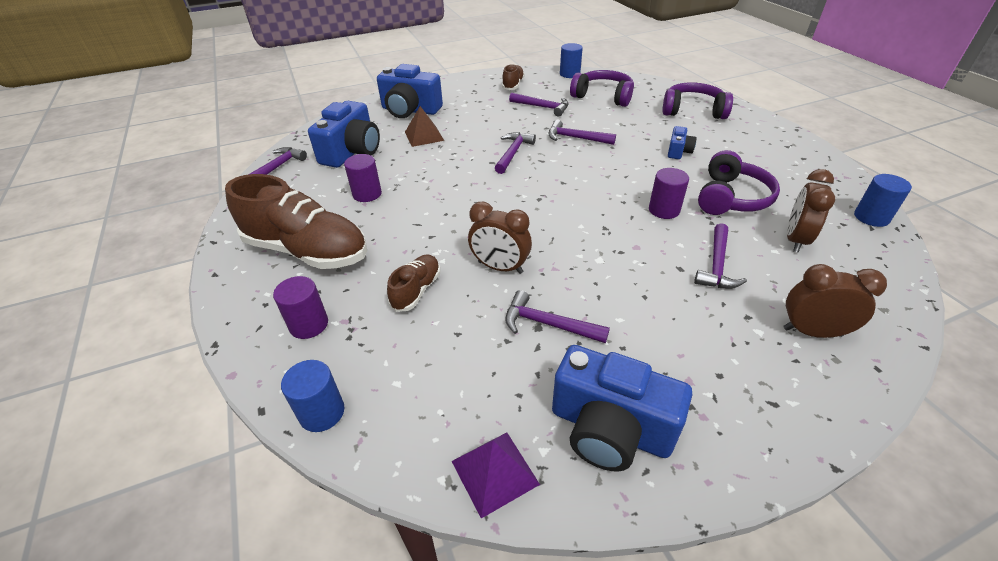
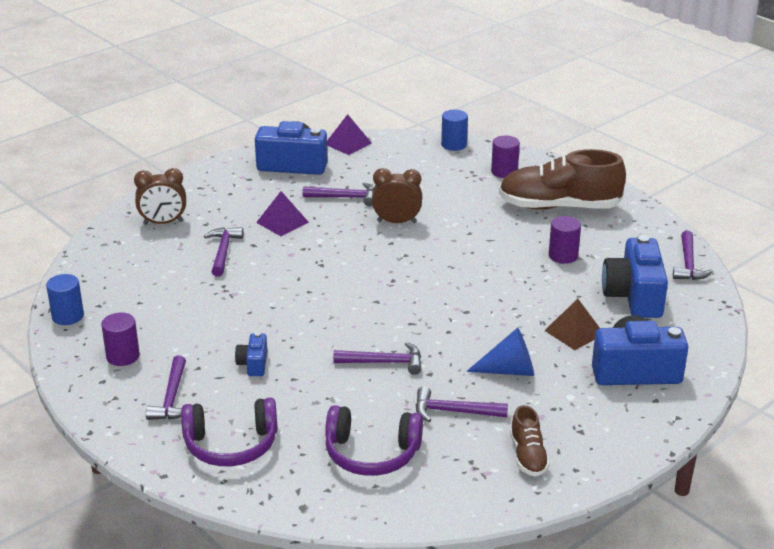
camera: 160 degrees right, 10 degrees down
brown shoe [387,255,440,312] -> none
purple hammer [495,132,536,174] -> purple hammer moved to [146,356,186,420]
blue cylinder [560,43,583,78] -> none
purple cylinder [649,168,689,219] -> purple cylinder moved to [101,313,140,366]
purple headphones [698,150,780,215] -> none
brown clock [787,169,835,252] -> none
none -> purple pyramid [256,191,309,236]
none -> blue cone [466,328,534,376]

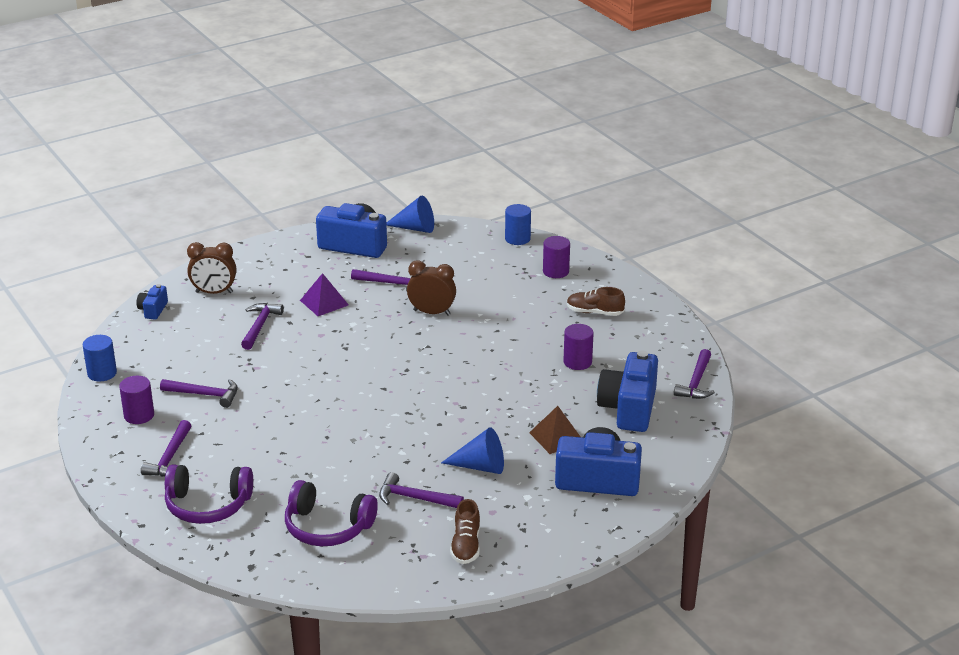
camera: 10 degrees right, 0 degrees up
blue camera [235,332,267,376] -> blue camera moved to [136,284,168,319]
purple pyramid [327,114,372,155] -> blue cone [386,196,434,233]
purple hammer [333,342,421,375] -> purple hammer moved to [160,379,238,408]
brown shoe [499,149,626,210] -> brown shoe [567,287,625,316], size x0.48

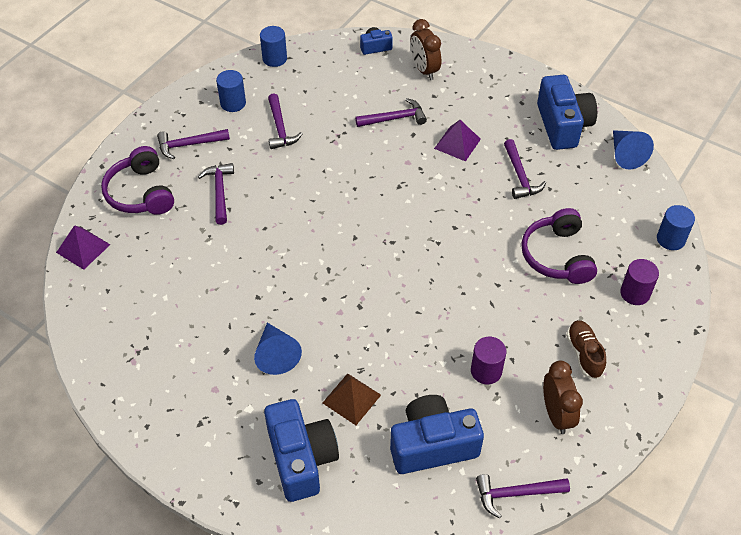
camera: 65 degrees right, 20 degrees up
purple cylinder [119,376,154,424] -> blue cylinder [216,70,246,112]
purple headphones [285,480,378,546] -> purple headphones moved to [521,208,597,284]
purple hammer [379,472,464,508] -> purple hammer moved to [198,163,234,225]
brown clock [407,260,456,316] -> brown clock moved to [543,360,583,434]
brown shoe [450,499,480,564] -> none
none -> purple pyramid [56,225,111,270]

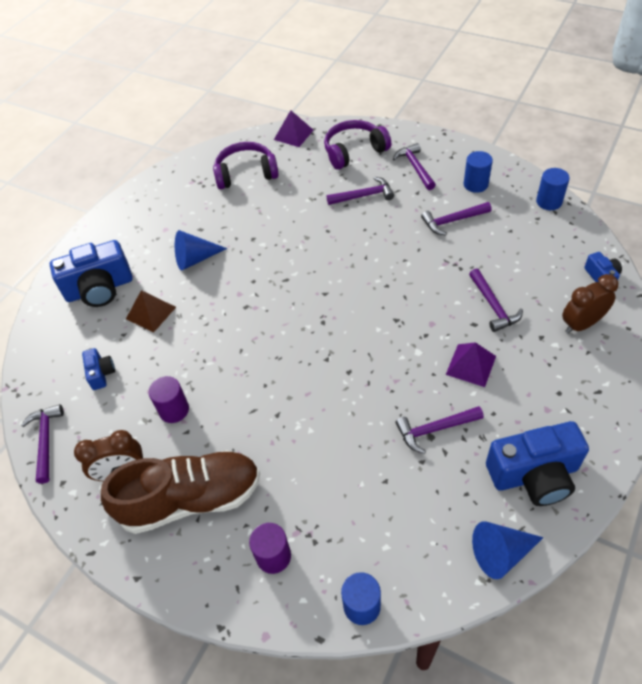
camera: 90 degrees right, 0 degrees up
blue camera [390,395,484,474] -> blue camera [82,348,115,390], size x0.49
purple headphones [521,208,597,284] -> purple headphones moved to [213,142,279,189]
brown shoe [566,320,606,379] -> brown shoe [101,450,260,534], size x2.06

